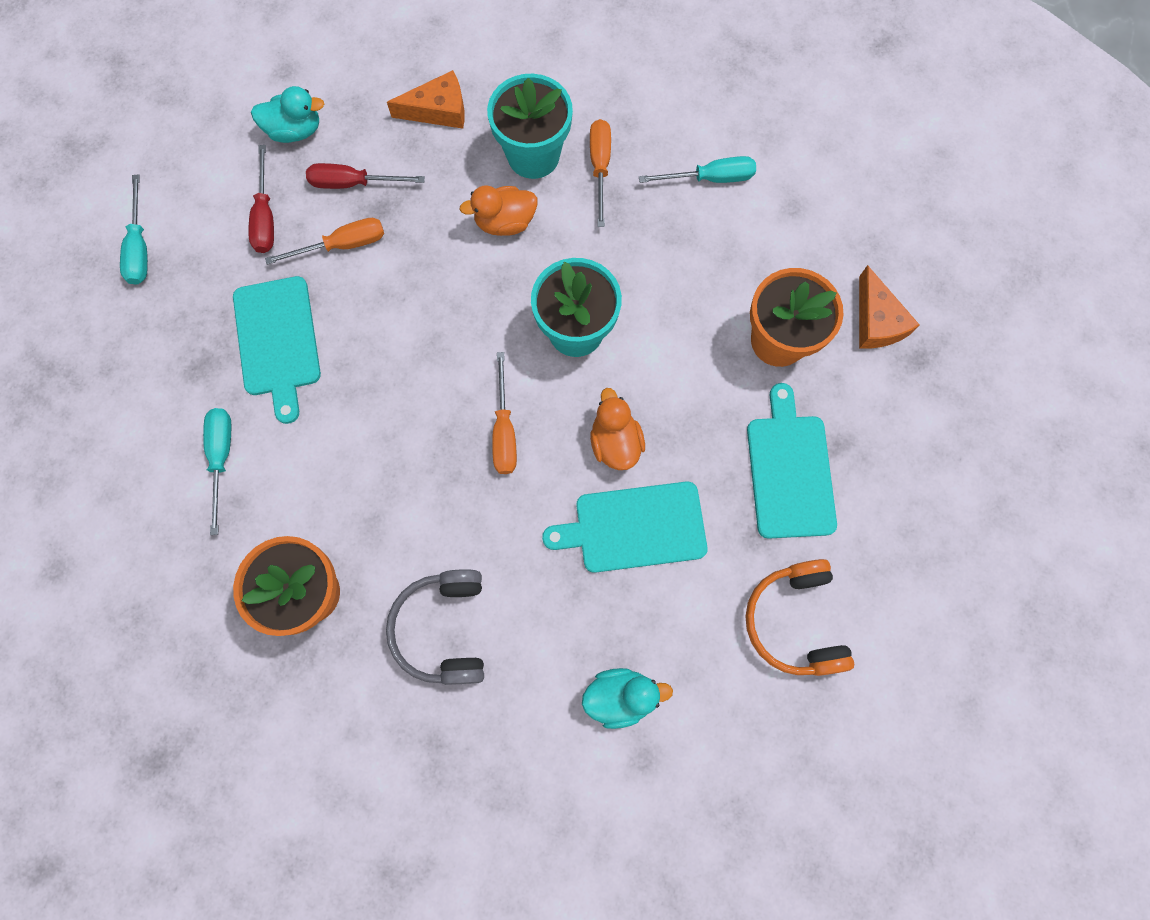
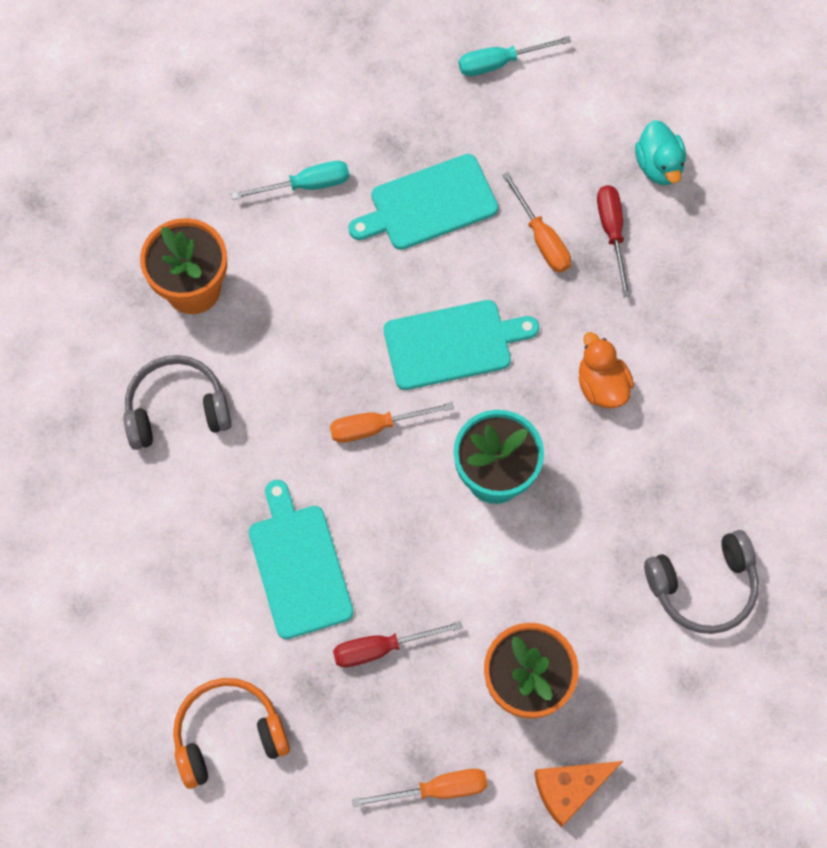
camera: 80 degrees right, 5 degrees down
red screwdriver [248,145,274,253] -> red screwdriver moved to [333,621,463,668]
orange cheese [387,70,465,129] -> none
turquoise flower pot [487,74,573,179] -> none
turquoise duck [582,668,673,729] -> none
orange screwdriver [590,119,611,227] -> orange screwdriver moved to [352,769,488,807]
orange duck [590,388,645,470] -> none
turquoise screwdriver [639,156,756,183] -> grey headphones [644,530,759,634]
turquoise cutting board [747,383,837,539] -> turquoise cutting board moved to [384,300,539,390]

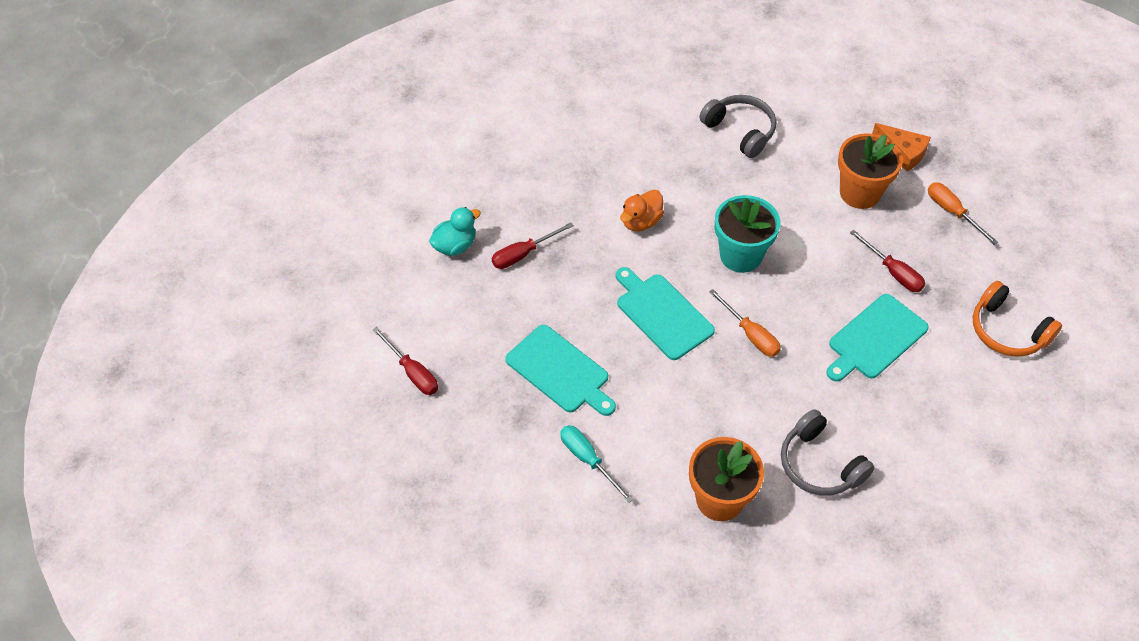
camera: 115 degrees left, 15 degrees down
turquoise screwdriver [459,36,571,76] -> red screwdriver [373,327,438,395]
orange screwdriver [502,172,571,273] -> none

